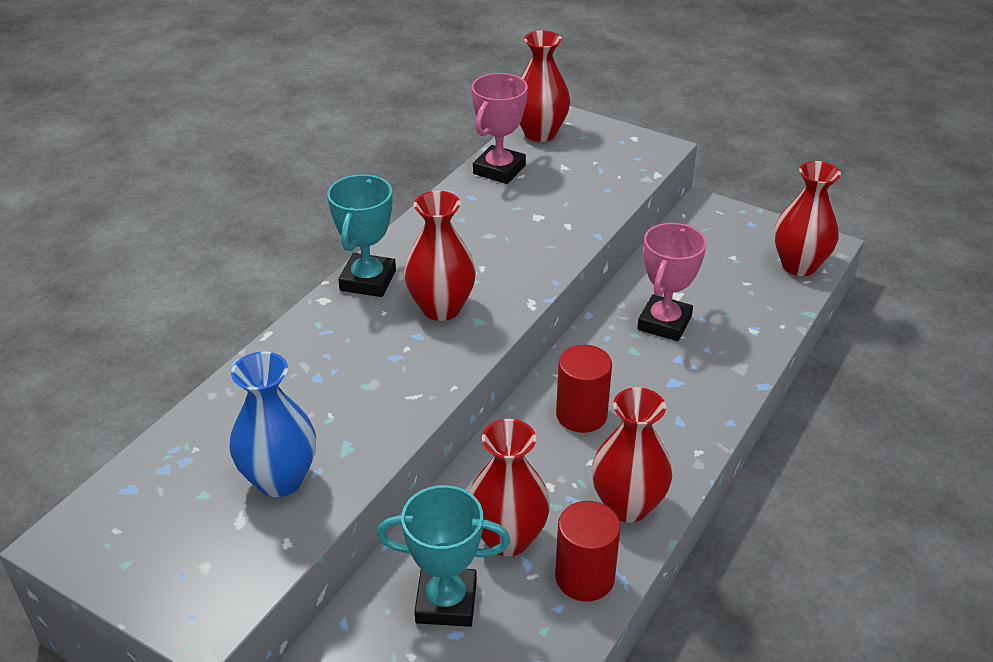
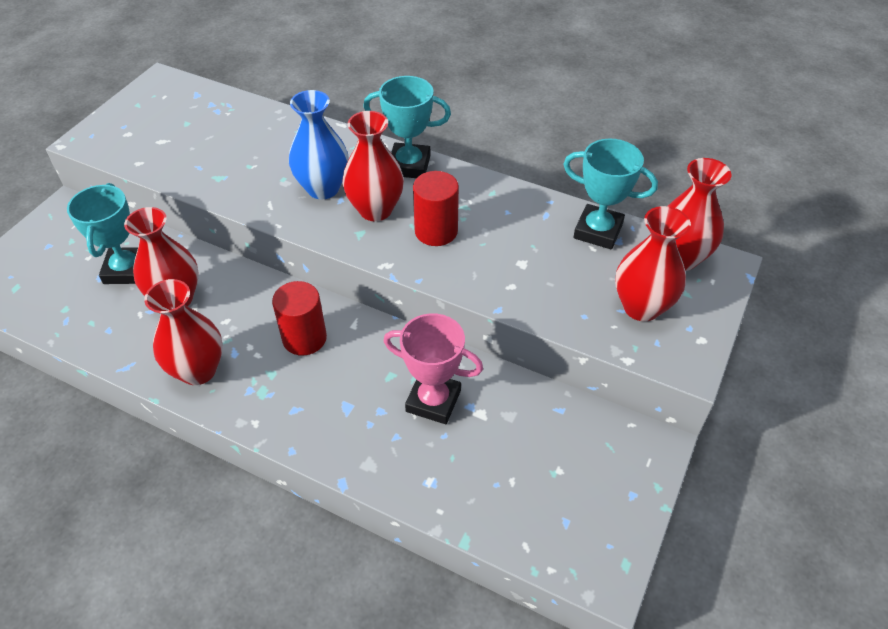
camera: 85 degrees right, 10 degrees up
blue vase [229,351,316,497] -> blue vase moved to [289,90,349,199]
pink trophy [471,73,528,184] -> turquoise trophy [563,139,658,249]
red cylinder [555,501,621,602] -> red cylinder moved to [413,171,459,246]
red vase [774,161,841,276] -> red vase moved to [616,206,691,322]

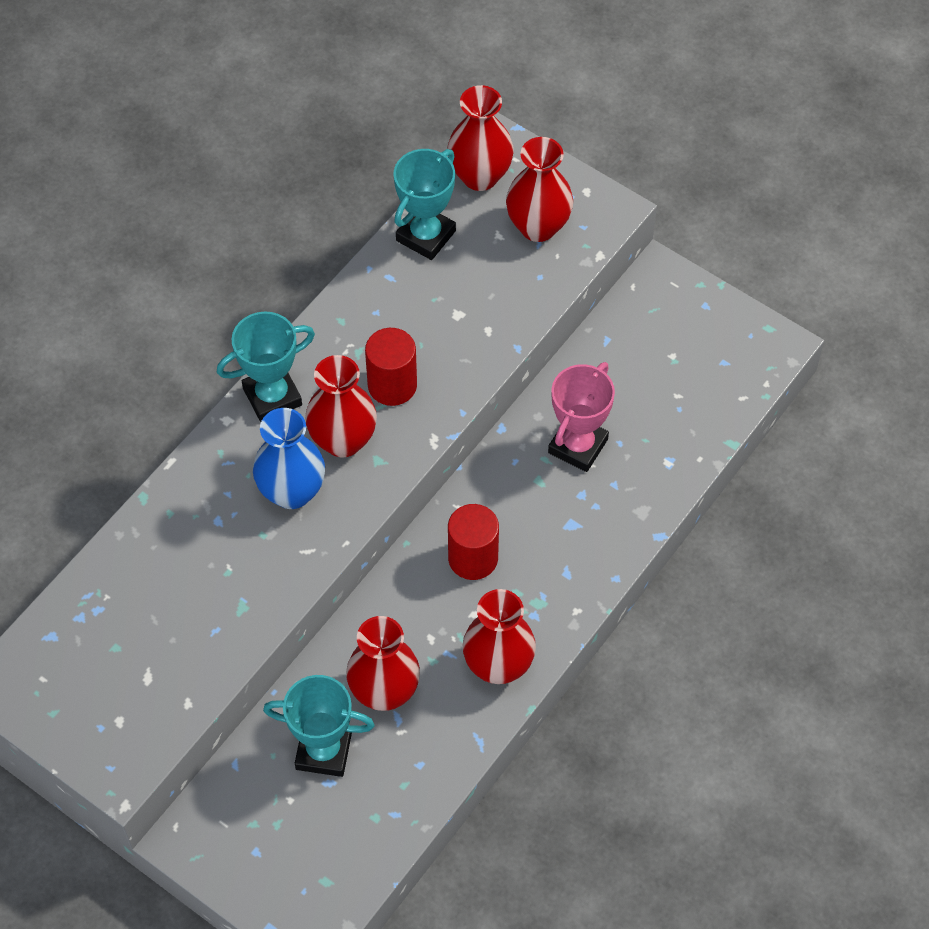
camera: 80 degrees left, 10 degrees up
turquoise trophy [363,76,451,178] -> turquoise trophy turned 45 degrees clockwise [217,312,315,422]

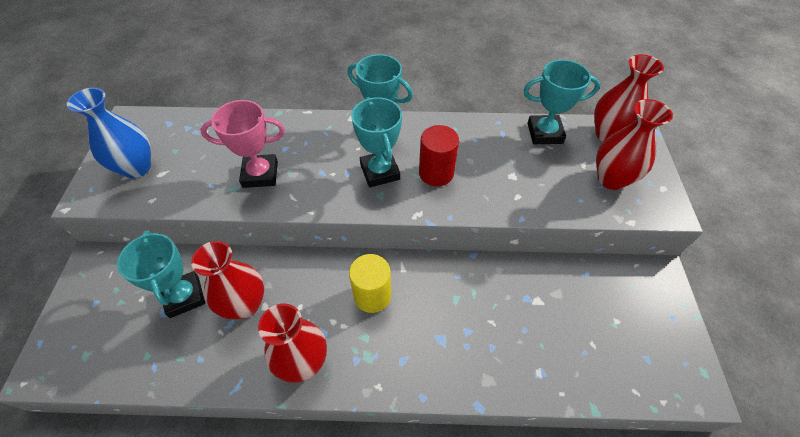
camera: 55 degrees right, 5 degrees down
blue vase [253,408,325,509] -> blue vase moved to [67,88,151,178]
red vase [305,355,377,458] -> turquoise trophy [351,97,402,187]
red cylinder [448,504,499,580] -> yellow cylinder [349,254,391,313]
pink trophy [548,362,615,472] -> pink trophy moved to [200,100,285,188]

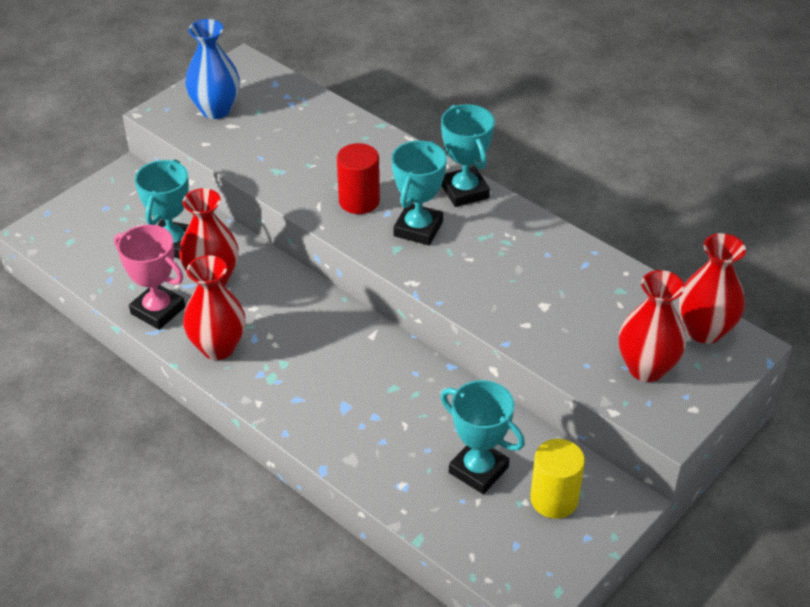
camera: 40 degrees right, 10 degrees down
pink trophy [200,100,285,188] -> pink trophy moved to [114,225,185,330]
yellow cylinder [349,254,391,313] -> yellow cylinder moved to [530,439,585,519]
red cylinder [419,125,459,186] -> red cylinder moved to [337,143,380,214]
turquoise trophy [523,60,600,144] -> turquoise trophy moved to [441,380,525,494]

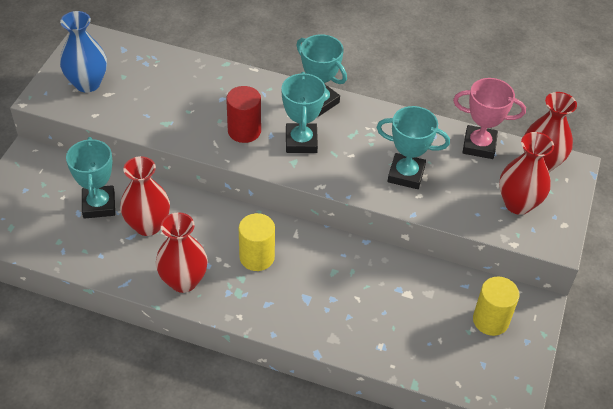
camera: 25 degrees left, 5 degrees up
pink trophy [114,225,185,330] -> pink trophy moved to [453,78,526,159]
turquoise trophy [441,380,525,494] -> turquoise trophy moved to [376,106,450,189]
none -> yellow cylinder [239,213,275,271]

